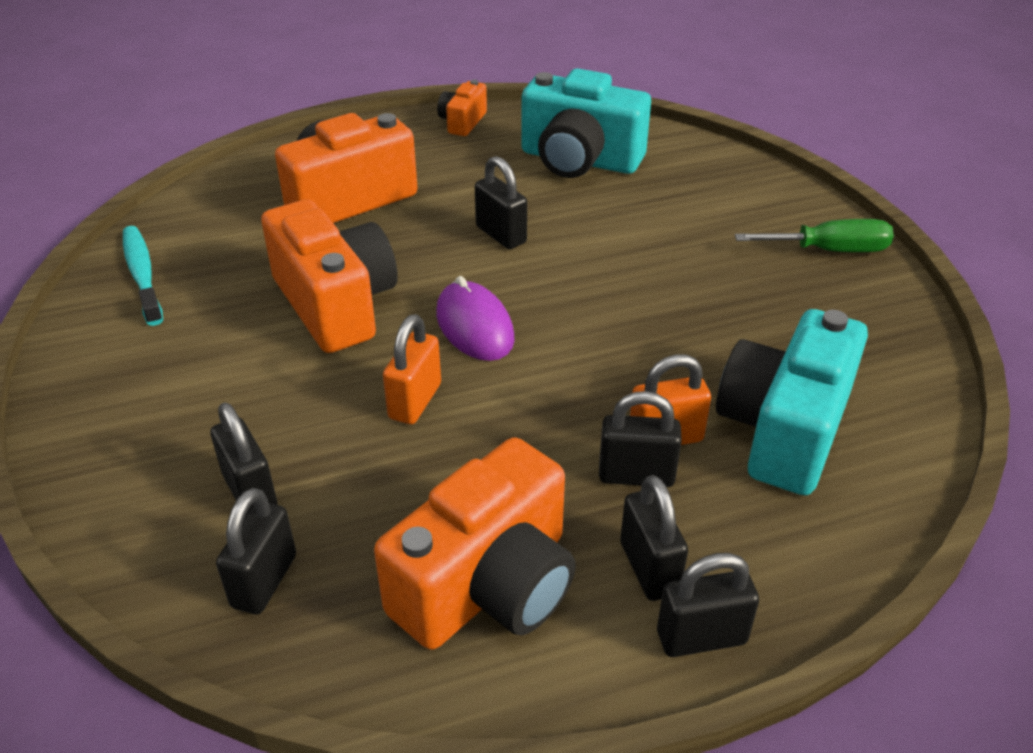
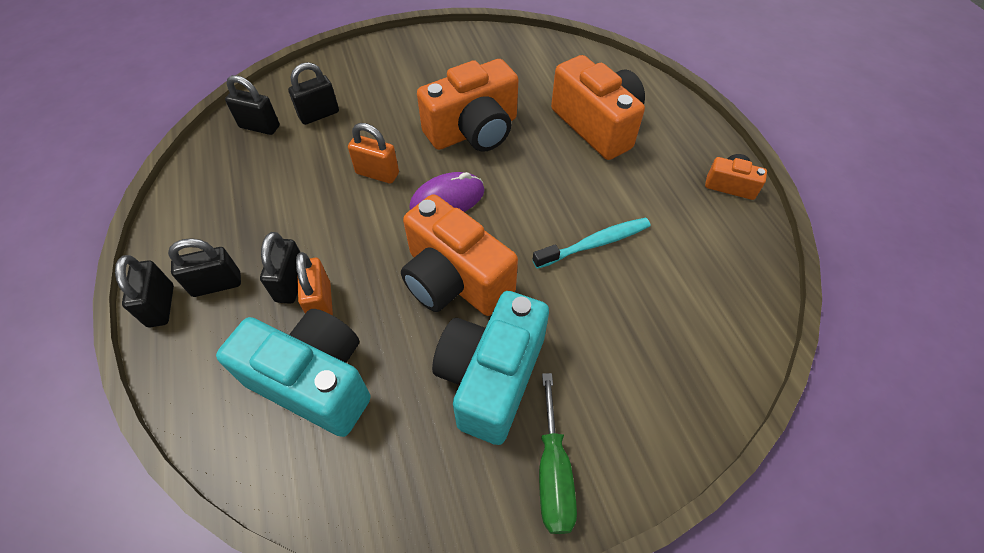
camera: 90 degrees right, 15 degrees up
turquoise toothbrush [123,226,163,326] -> turquoise toothbrush moved to [532,217,651,269]
orange camera [374,437,576,650] -> orange camera moved to [401,194,518,316]
black padlock [475,156,527,249] -> none
turquoise camera [521,68,651,178] -> turquoise camera moved to [432,291,549,445]

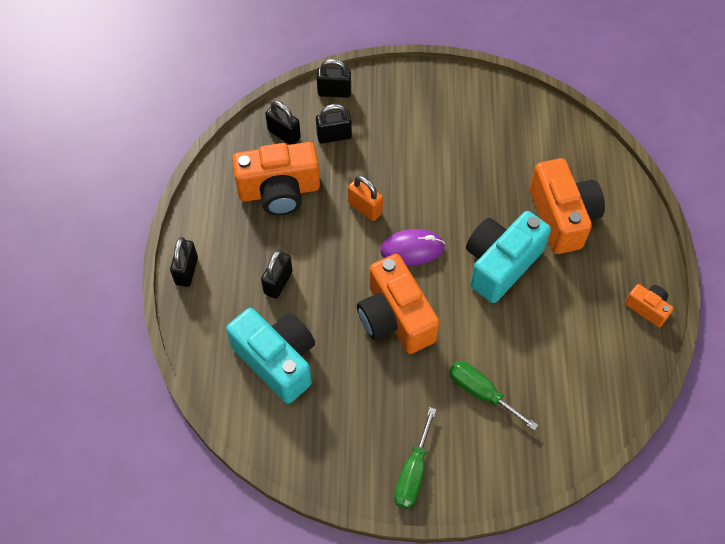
camera: 20 degrees right, 5 degrees up
black padlock [168,238,241,297] -> black padlock moved to [317,59,351,98]
orange padlock [296,252,333,315] -> none
orange camera [417,59,519,152] -> orange camera moved to [232,142,320,216]
turquoise camera [432,291,549,445] -> turquoise camera moved to [466,211,551,303]
turquoise toothbrush [532,217,651,269] -> none
none -> green screwdriver [449,361,539,431]

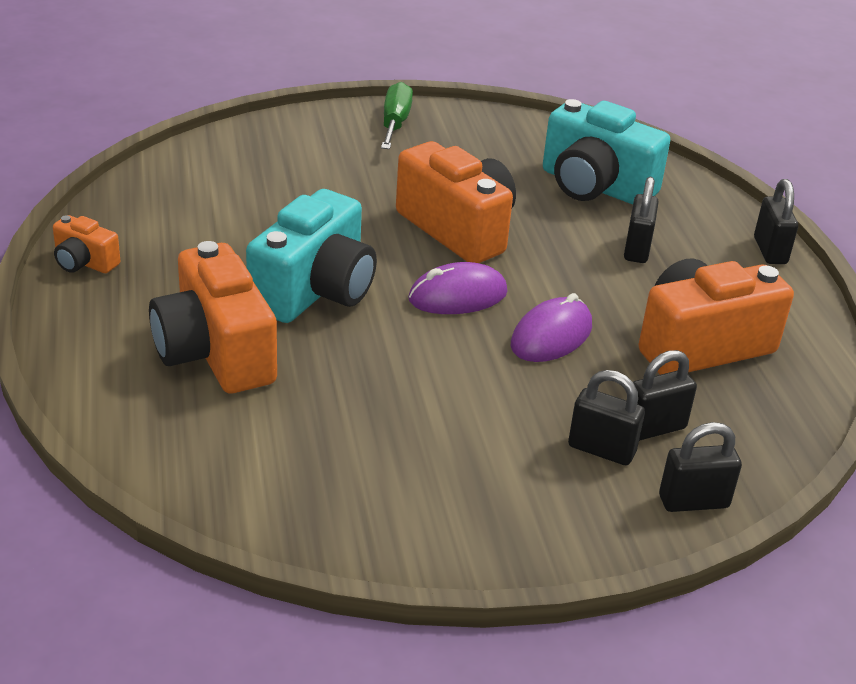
camera: 165 degrees right, 25 degrees down
black padlock [265,100,301,145] -> black padlock moved to [568,370,645,465]
orange padlock [348,176,383,221] -> purple mouse [511,293,592,362]
green screwdriver [449,361,539,431] -> none

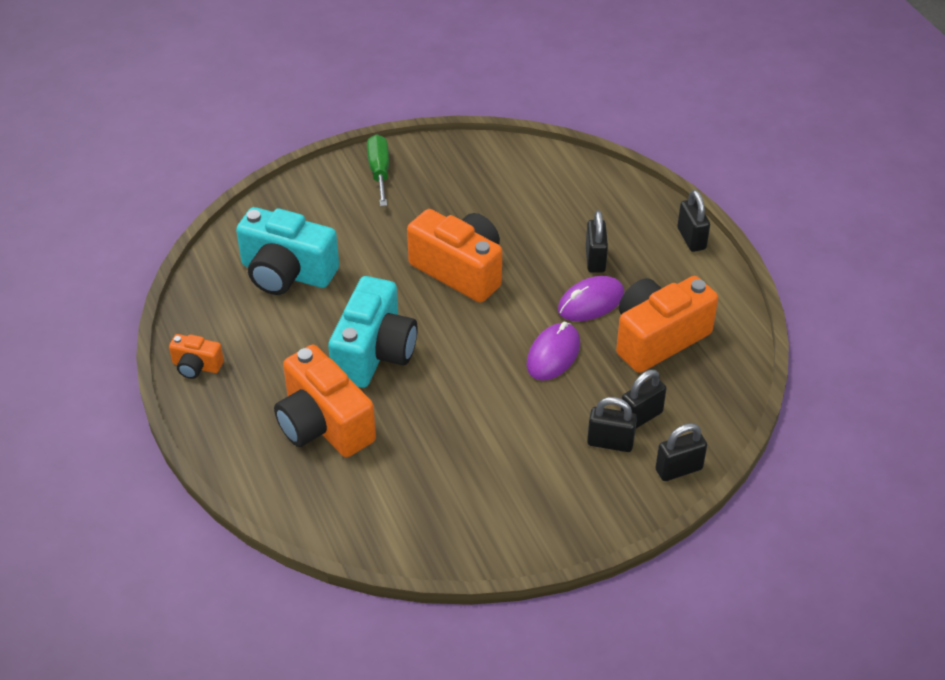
camera: 10 degrees left, 10 degrees up
purple mouse [408,262,508,314] -> purple mouse moved to [558,276,624,321]
turquoise camera [543,99,670,205] -> turquoise camera moved to [236,207,339,295]

